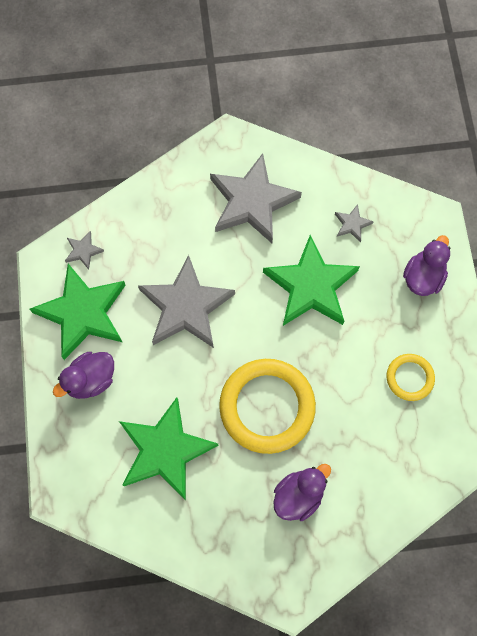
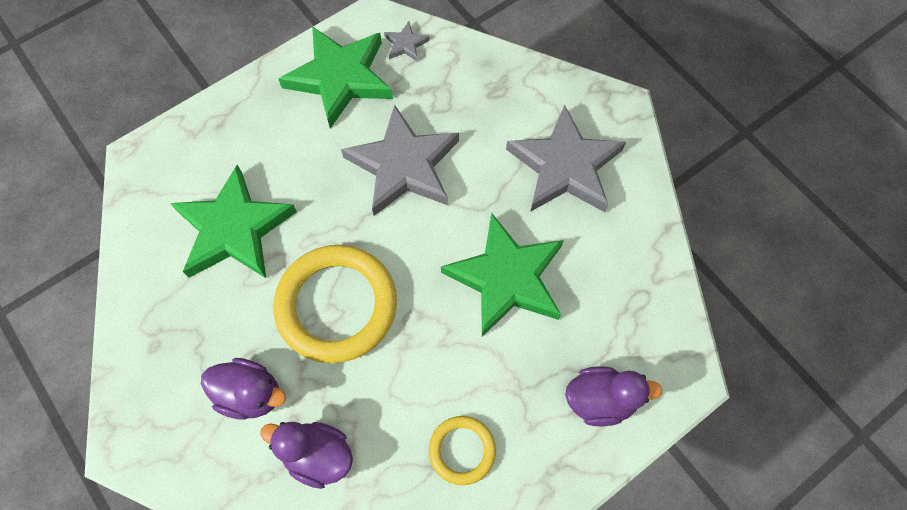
camera: 60 degrees right, 5 degrees down
purple duck [53,352,114,399] -> purple duck moved to [260,422,353,489]
grey star [335,204,374,243] -> none

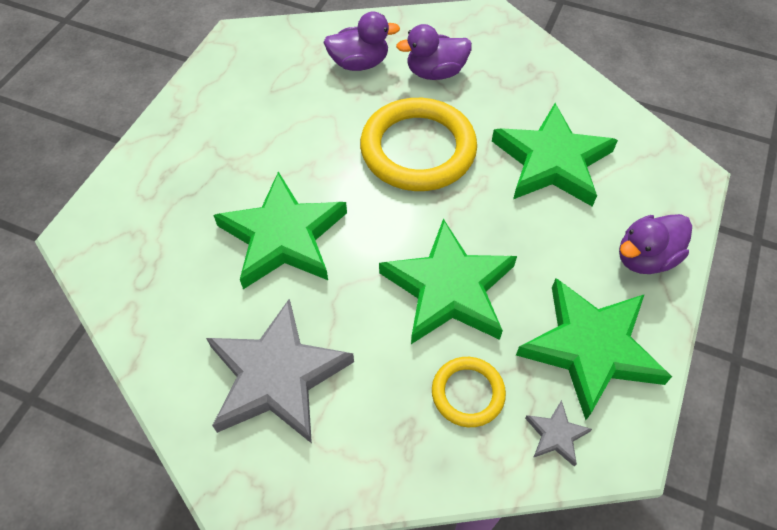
camera: 150 degrees right, 10 degrees down
grey star [341,105,459,216] -> green star [379,219,517,344]
yellow ring [429,416,496,485] -> yellow ring moved to [432,357,506,427]
purple duck [565,366,662,427] -> purple duck moved to [619,214,692,274]

